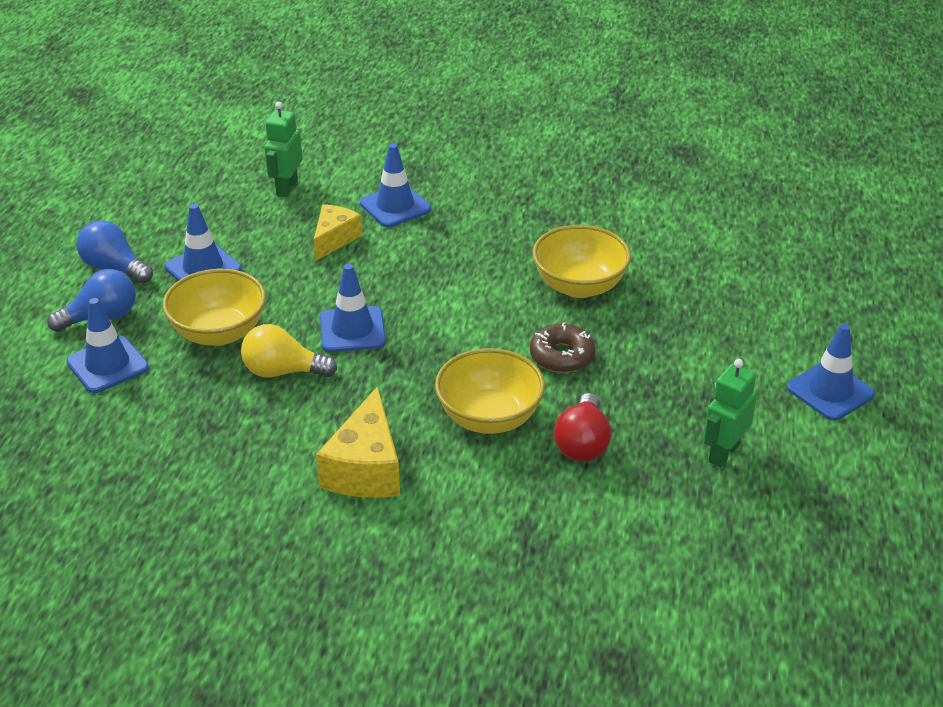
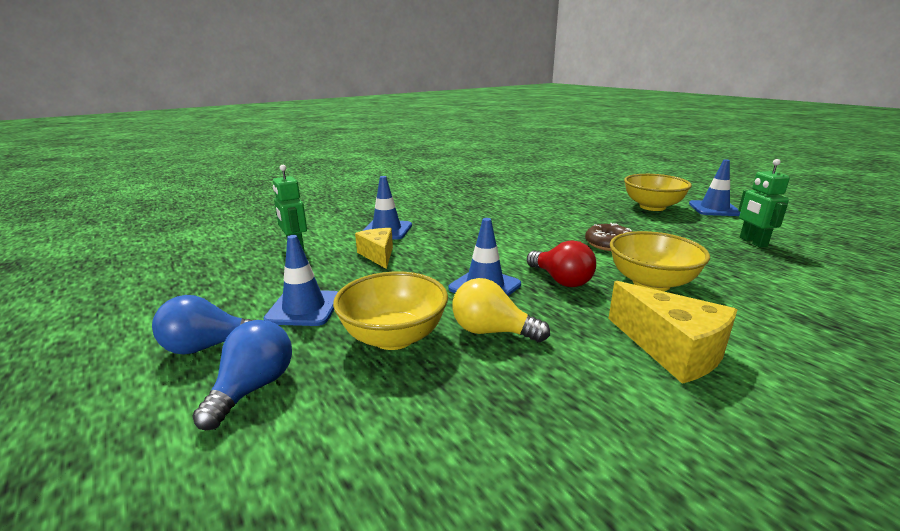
camera: 45 degrees left, 15 degrees down
blue traffic cone [66,298,149,393] -> none
yellow light bulb [241,324,337,378] -> yellow light bulb turned 60 degrees clockwise [452,278,550,342]
yellow bowl [532,225,631,298] -> yellow bowl moved to [624,174,692,211]
red light bulb [554,393,611,462] -> red light bulb moved to [527,240,596,287]

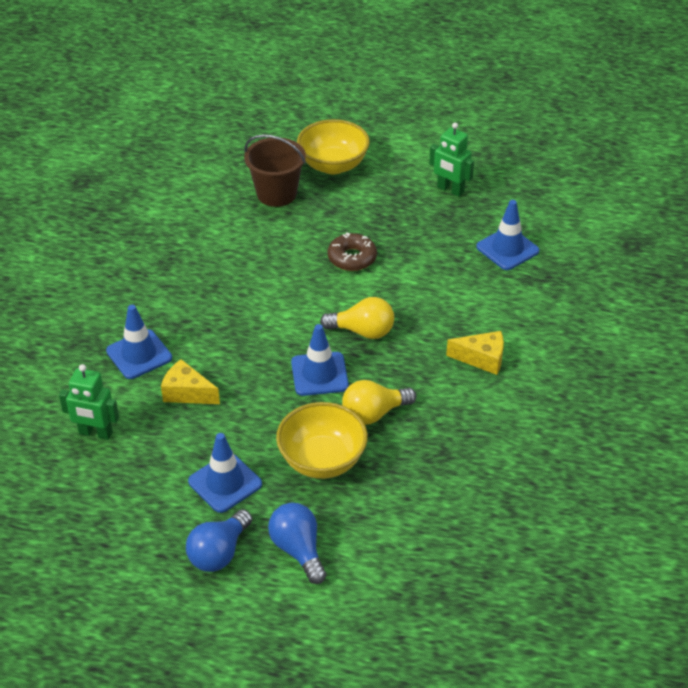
camera: 45 degrees left, 20 degrees up
red light bulb [527,240,596,287] -> yellow light bulb [320,297,394,339]
yellow cheese [608,281,737,384] -> yellow cheese [446,331,504,375], size x0.66
yellow bowl [610,231,710,291] -> none
blue traffic cone [689,159,740,216] -> blue traffic cone moved to [476,200,539,270]
none -> brown bucket [244,134,306,207]

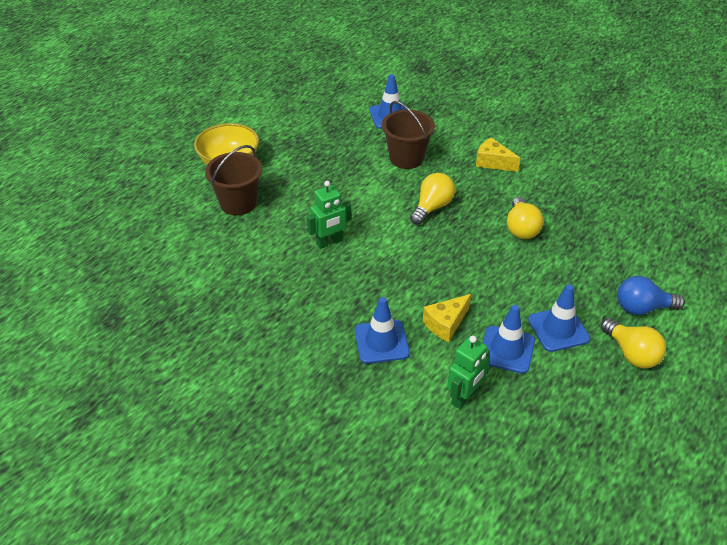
camera: 65 degrees left, 0 degrees up
blue light bulb [186,509,252,572] -> yellow light bulb [601,318,666,368]
yellow bowl [276,402,368,479] -> none
blue traffic cone [291,324,349,396] -> blue traffic cone moved to [483,305,535,374]
brown donut [328,232,377,271] -> none
green robot [429,122,474,197] -> green robot moved to [307,181,351,249]
yellow cheese [446,331,504,375] -> yellow cheese turned 90 degrees counterclockwise [476,138,520,172]
none -> brown bucket [382,101,435,169]

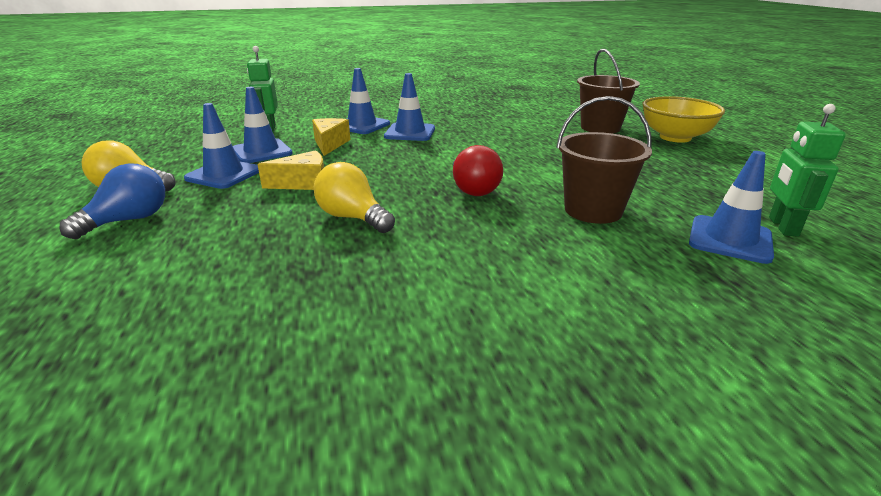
camera: 130 degrees right, 15 degrees down
green robot [307,181,351,249] -> green robot moved to [769,104,846,237]
yellow light bulb [410,173,455,225] -> red light bulb [453,145,503,196]
yellow cheese [476,138,520,172] -> yellow cheese moved to [257,150,324,190]
none -> blue traffic cone [384,73,435,141]

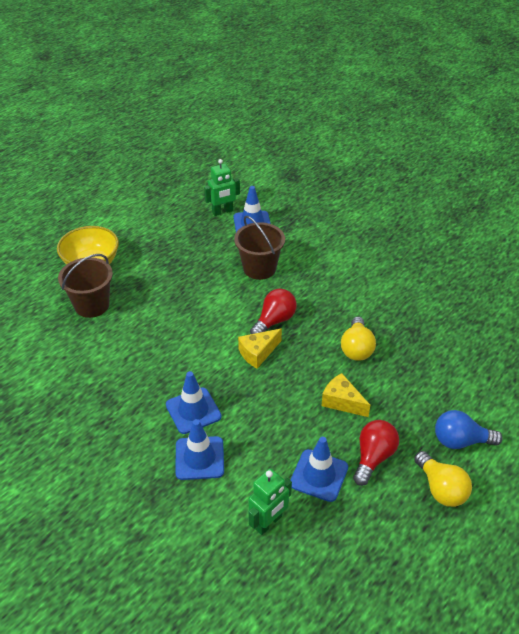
camera: 125 degrees left, 15 degrees up
blue traffic cone [184,103,259,189] -> red light bulb [353,420,399,486]
yellow cheese [312,118,350,156] -> yellow cheese moved to [238,329,282,368]

